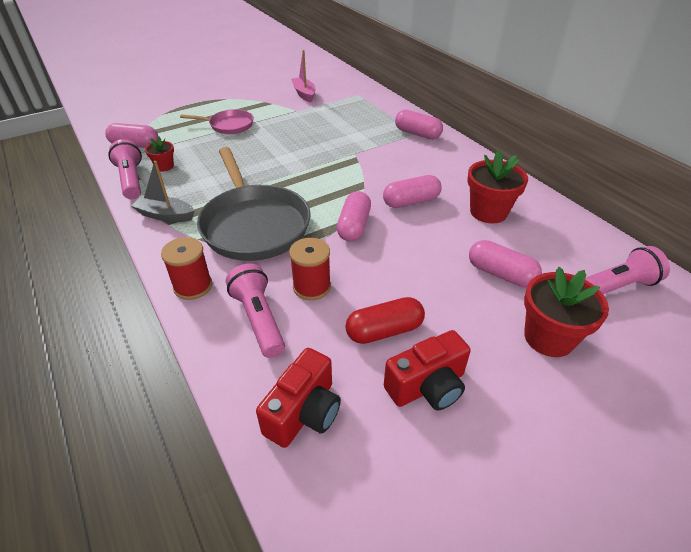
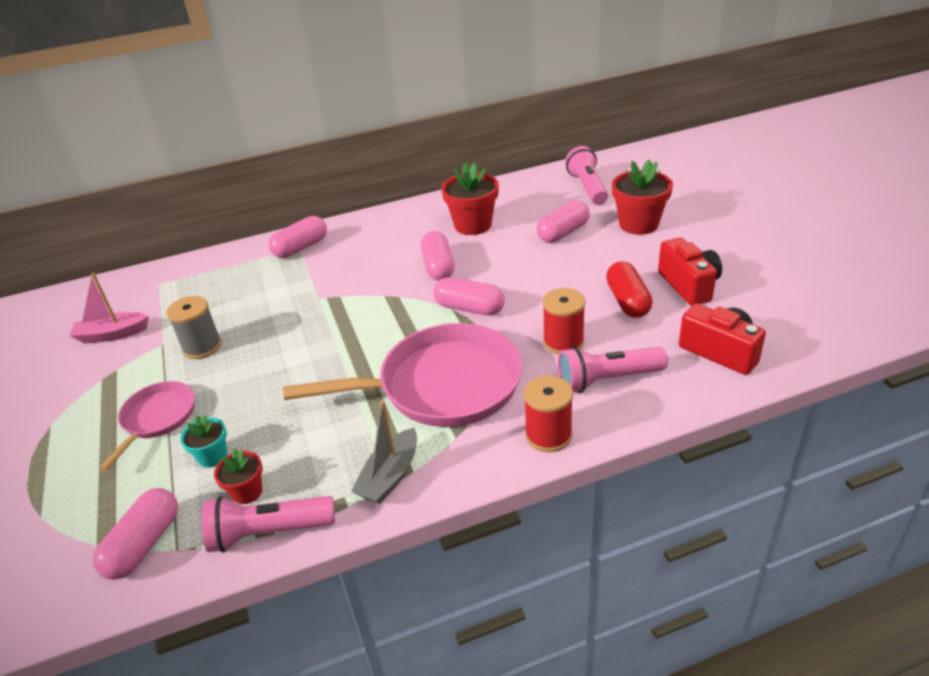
camera: 75 degrees left, 5 degrees down
grey pan [197,147,311,261] -> pink pan [283,323,522,427]
none -> grey spool [167,296,222,359]
none -> turquoise flower pot [180,415,227,468]

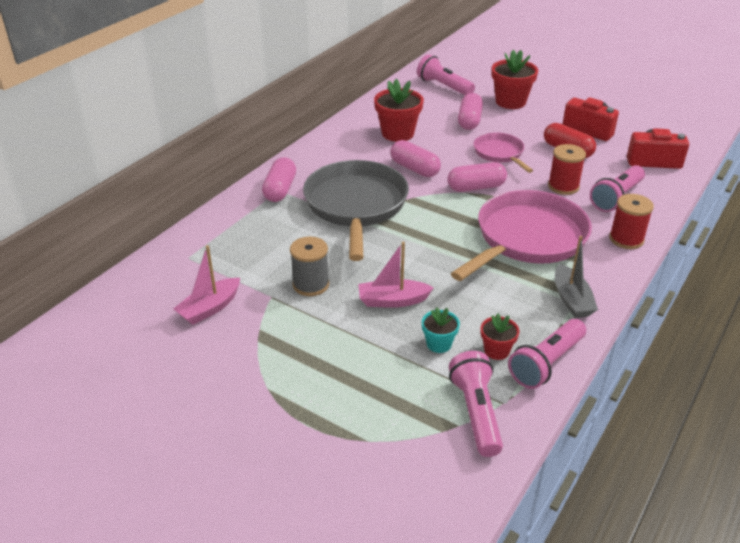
camera: 40 degrees left, 0 degrees up
pink capsule [93,488,178,580] -> pink flashlight [449,351,503,457]
pink pan [99,381,195,471] -> pink pan moved to [474,133,533,173]
none -> grey pan [303,160,409,261]
none -> pink boat [358,242,434,308]

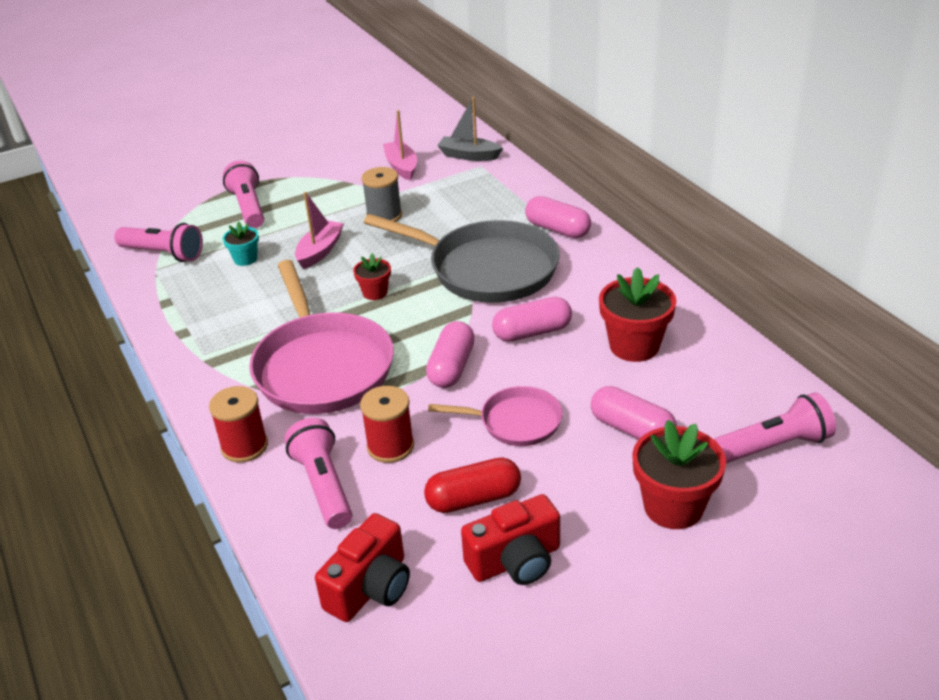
camera: 120 degrees right, 0 degrees up
red flower pot [481,313,519,360] -> red flower pot moved to [353,253,391,300]
pink flashlight [508,319,586,389] -> pink flashlight moved to [223,160,264,228]
grey boat [555,236,598,318] -> grey boat moved to [437,97,503,161]

